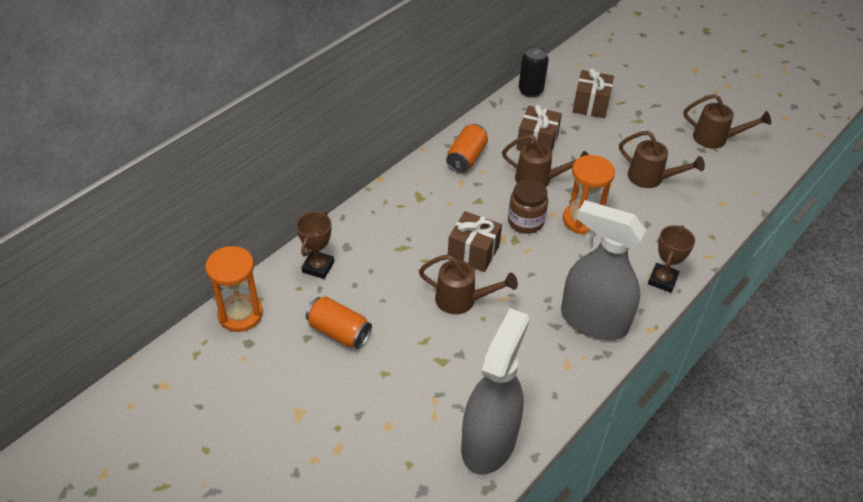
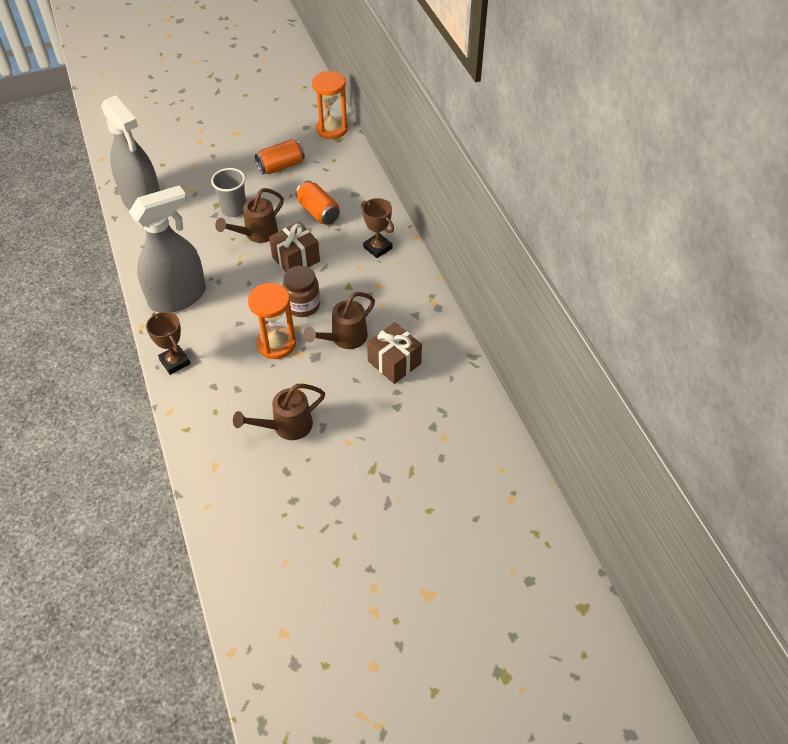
camera: 120 degrees right, 5 degrees up
brown trophy [296,211,334,279] -> brown trophy moved to [361,198,394,258]
orange can [446,124,488,173] -> orange can moved to [295,181,340,225]
black can [519,46,549,98] -> none
brown gift [573,69,614,118] -> none
brown watering can [684,94,771,149] -> none
none -> grey cup [211,168,246,217]

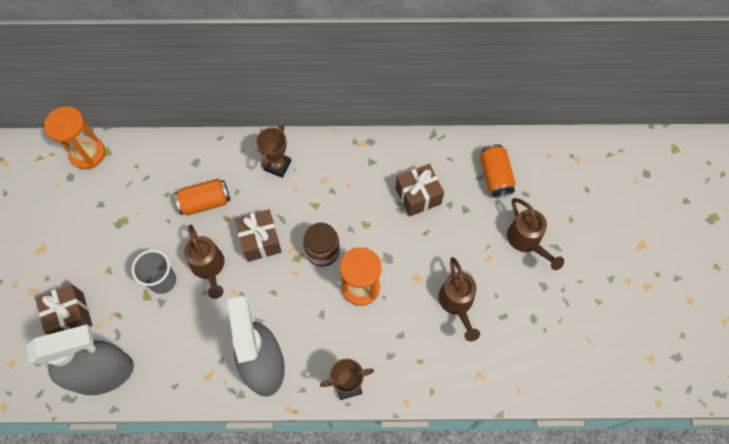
camera: 70 degrees left, 15 degrees up
orange can [255,139,305,175] -> orange can moved to [480,144,515,198]
brown watering can [303,292,375,349] -> brown watering can moved to [507,198,564,270]
brown trophy [361,198,394,258] -> brown trophy turned 45 degrees counterclockwise [256,125,291,178]
none -> brown gift [35,284,93,335]

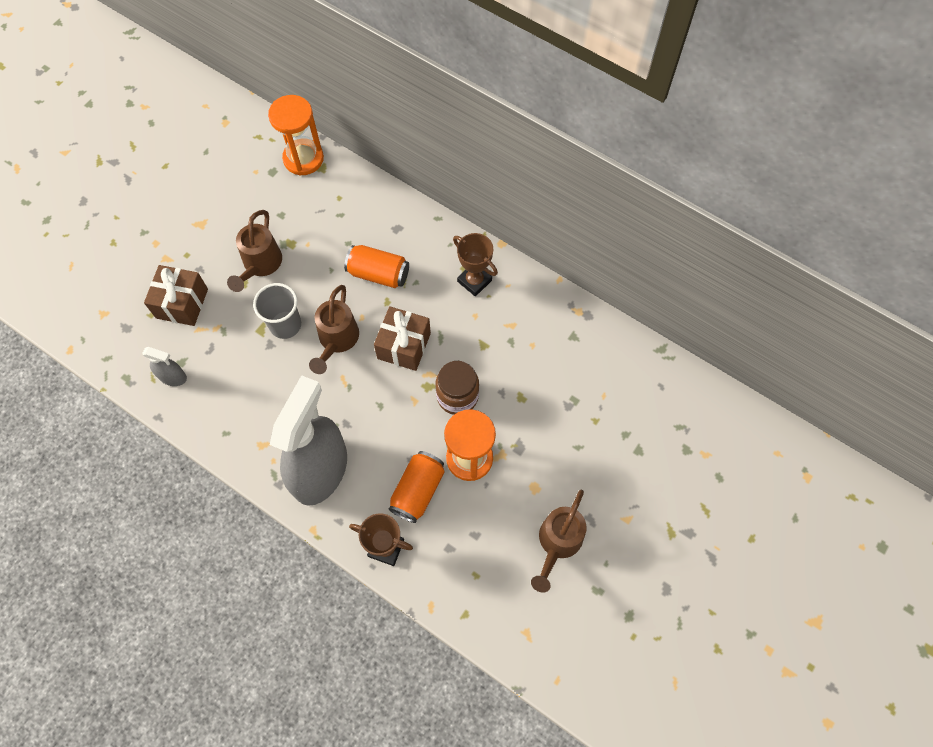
camera: 35 degrees right, 0 degrees up
grey spray bottle [26,325,134,395] -> grey spray bottle [142,347,187,386], size x0.42
brown trophy [256,125,291,178] -> brown trophy turned 75 degrees clockwise [453,233,498,296]
brown gift [396,164,444,217] -> none
orange can [480,144,515,198] -> orange can moved to [389,451,445,523]
brown watering can [507,198,564,270] -> brown watering can moved to [227,210,282,292]

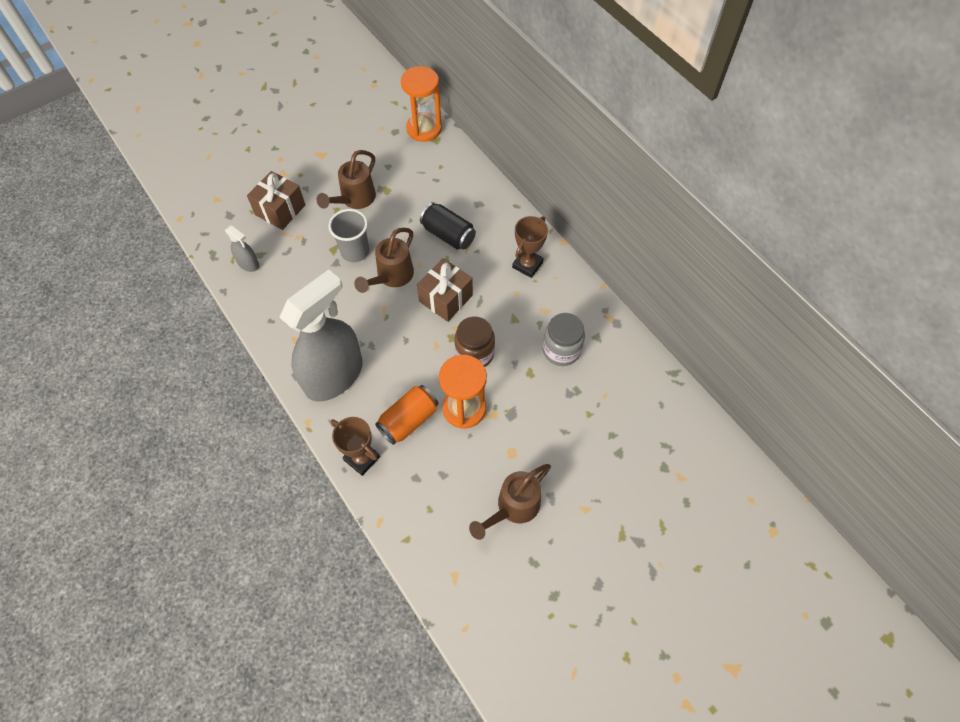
camera: 20 degrees right, 5 degrees down
orange can [344,245,409,288] -> black can [420,202,476,250]
brown trophy [453,233,498,296] -> brown trophy turned 60 degrees clockwise [512,216,548,278]
none -> grey jar [543,313,585,366]

